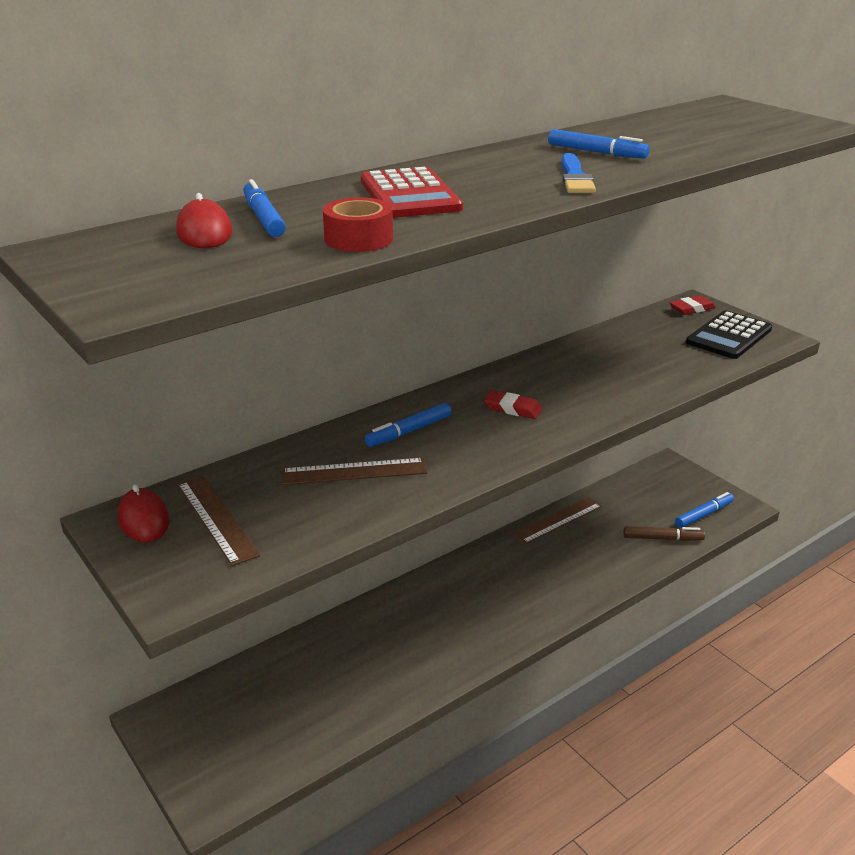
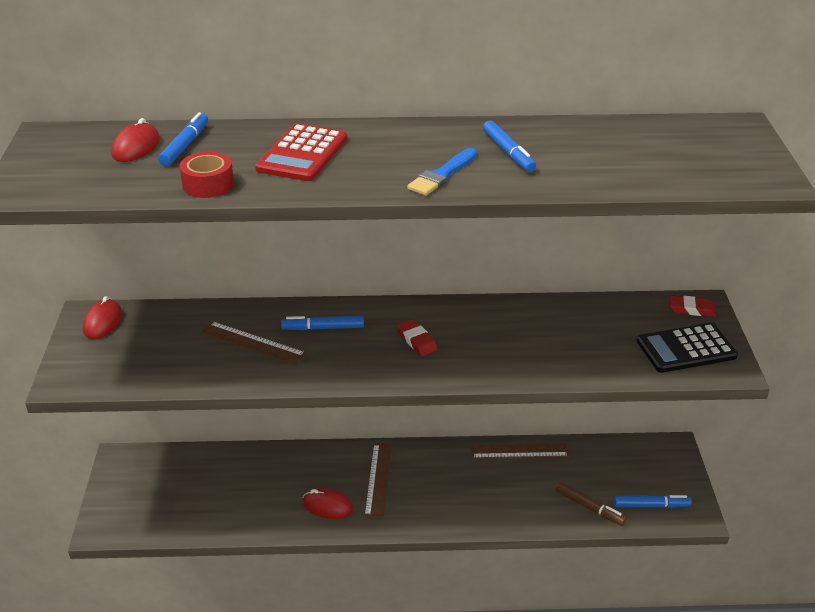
camera: 35 degrees right, 5 degrees up
brown ruler [178,476,260,566] -> brown ruler moved to [364,444,392,518]
none -> red mouse [302,488,354,519]

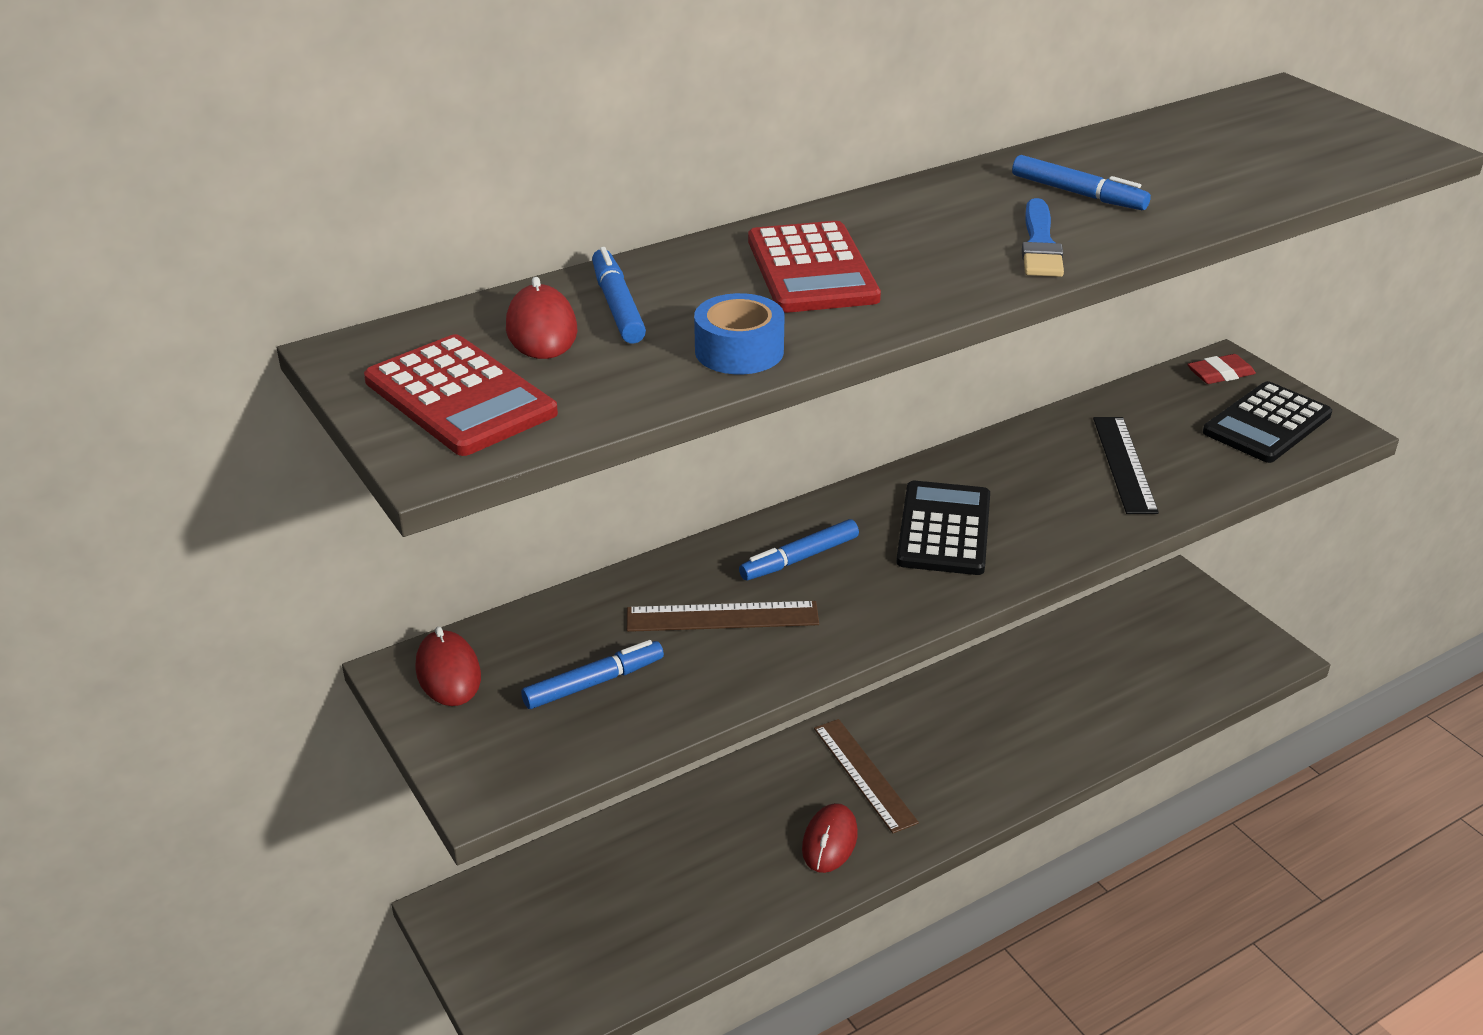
camera: 30 degrees left, 0 degrees up
red tape [179,152,234,198] -> blue tape [694,293,784,374]
red mouse [302,488,354,519] -> red mouse turned 60 degrees counterclockwise [802,803,858,873]
red eraser [397,319,438,356] -> black calculator [896,481,990,575]
brown ruler [471,443,569,459] -> none
brown marker [556,482,627,526] -> none
blue marker [614,495,692,508] -> blue marker moved to [521,640,664,709]
none -> red calculator [364,334,558,456]
none -> black ruler [1093,417,1159,514]

